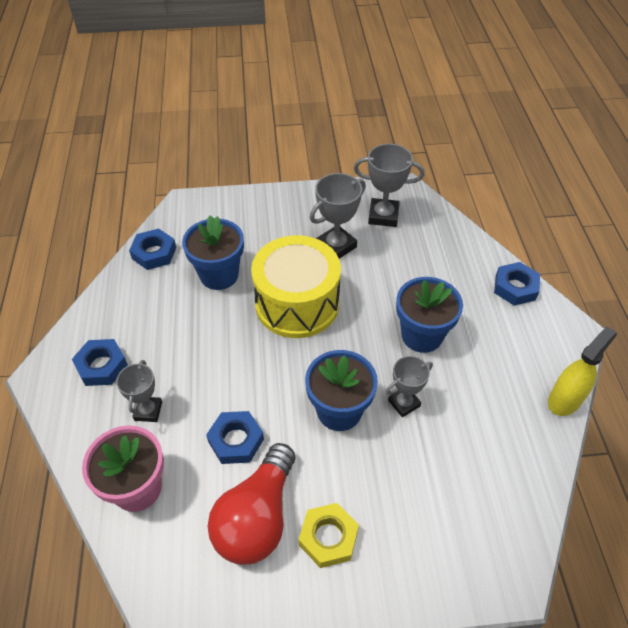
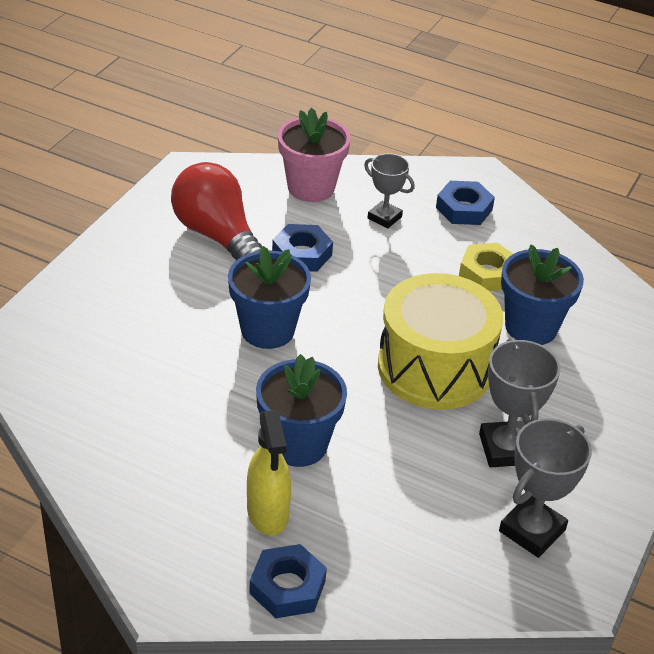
camera: 120 degrees right, 10 degrees down
blue nut [129,229,176,270] -> none
yellow nut [298,503,359,568] -> yellow nut moved to [459,243,513,291]
grey trophy [386,356,433,417] -> none
yellow spray bottle [548,326,617,416] -> yellow spray bottle moved to [247,410,291,535]

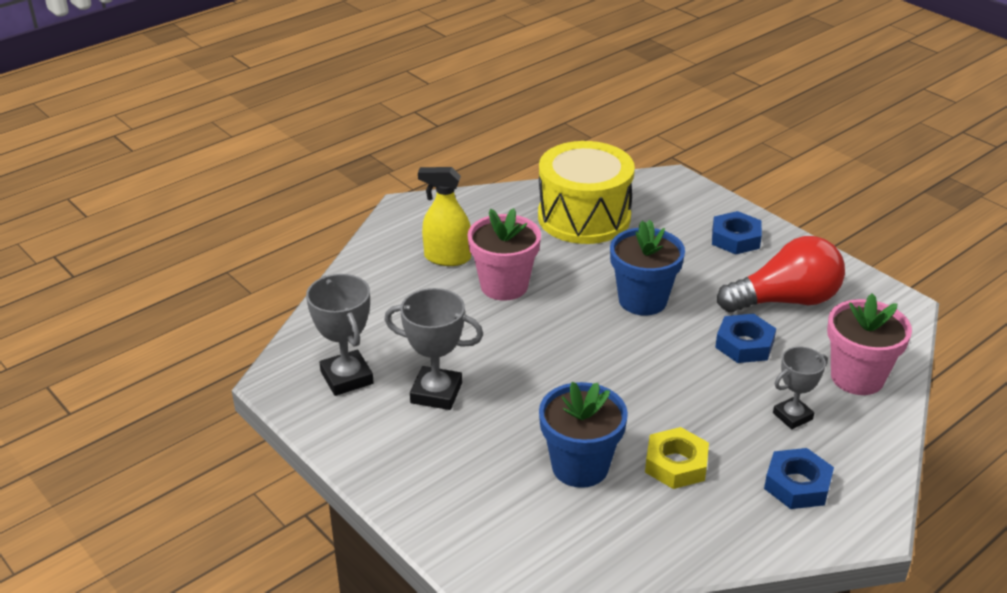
camera: 115 degrees right, 5 degrees down
blue nut [249,544,327,618] -> blue nut moved to [712,211,762,254]
blue flower pot [256,354,347,467] -> pink flower pot [468,208,541,301]
yellow drum [378,273,503,410] -> yellow drum moved to [538,141,635,244]

